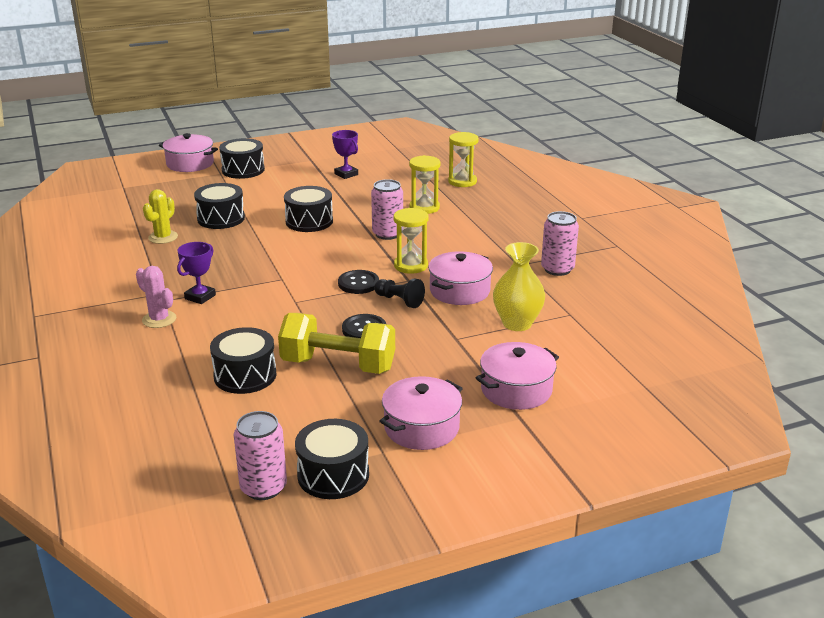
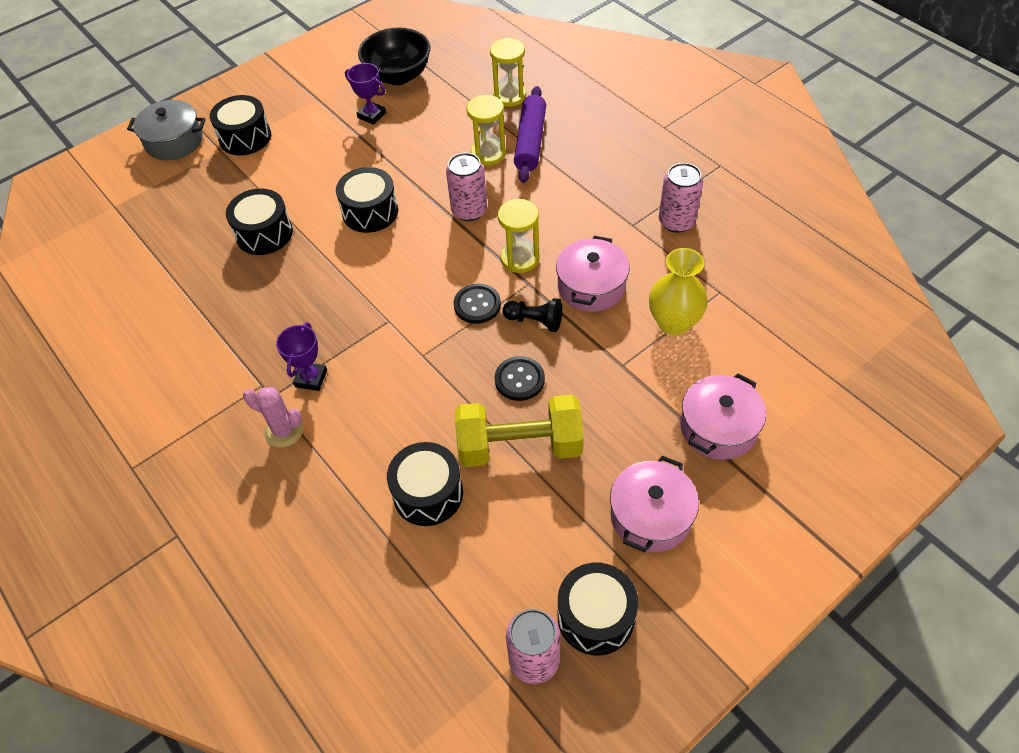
camera: 15 degrees left, 25 degrees up
yellow cactus [143,189,178,244] -> none
pink pot [159,133,218,172] -> grey pot [127,100,206,160]
none -> black bowl [358,28,430,85]
none -> purple rolling pin [514,86,546,183]

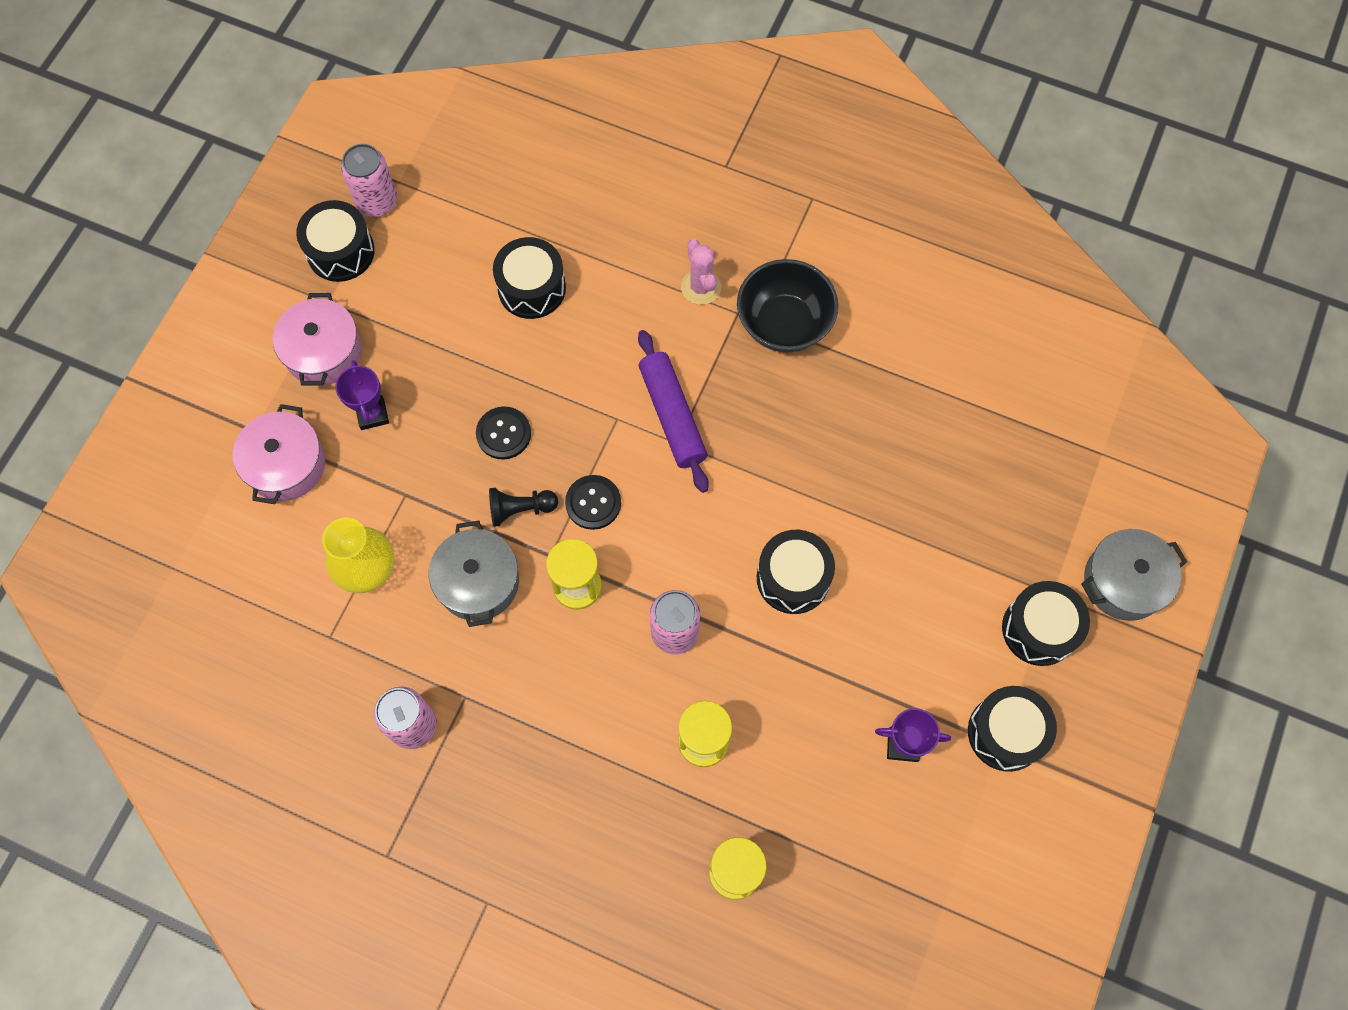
camera: 150 degrees right, 15 degrees up
black drum [226,188,293,255] -> black drum moved to [968,686,1057,772]
pink cactus [243,387,304,448] -> pink cactus turned 75 degrees clockwise [681,239,721,305]
purple trophy [276,322,327,391] -> purple trophy moved to [335,360,389,430]
black bowl [358,28,430,85] -> black bowl moved to [737,259,838,352]
yellow dumbbell [455,395,584,467] -> none
purple rolling pin [514,86,546,183] -> purple rolling pin moved to [638,330,709,493]
pink pot [556,236,630,312] -> grey pot [429,520,519,627]

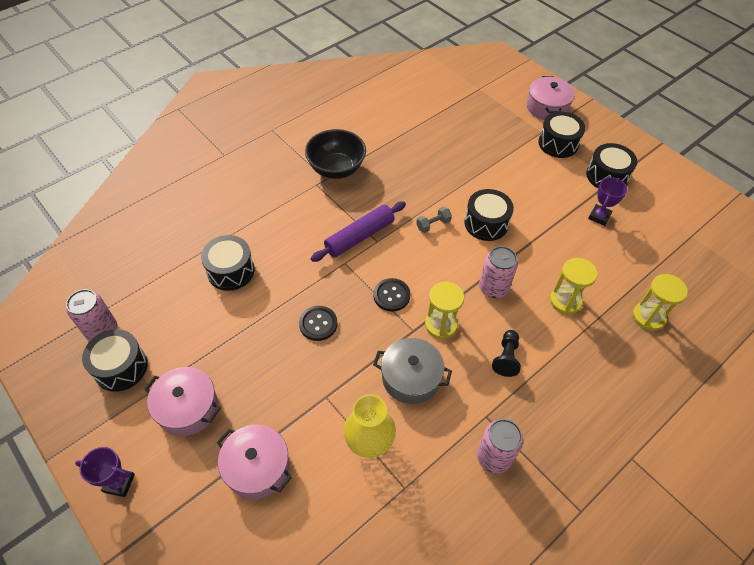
camera: 65 degrees left, 15 degrees down
purple trophy [335,360,389,430] -> purple trophy moved to [75,447,135,497]
black pawn [489,488,558,527] -> black pawn moved to [492,330,521,377]
purple rolling pin [638,330,709,493] -> purple rolling pin turned 45 degrees counterclockwise [311,201,406,262]
pink cactus [681,239,721,305] -> none
grey pot [1081,529,1187,621] -> pink pot [526,76,575,120]
none -> grey dumbbell [416,207,452,233]

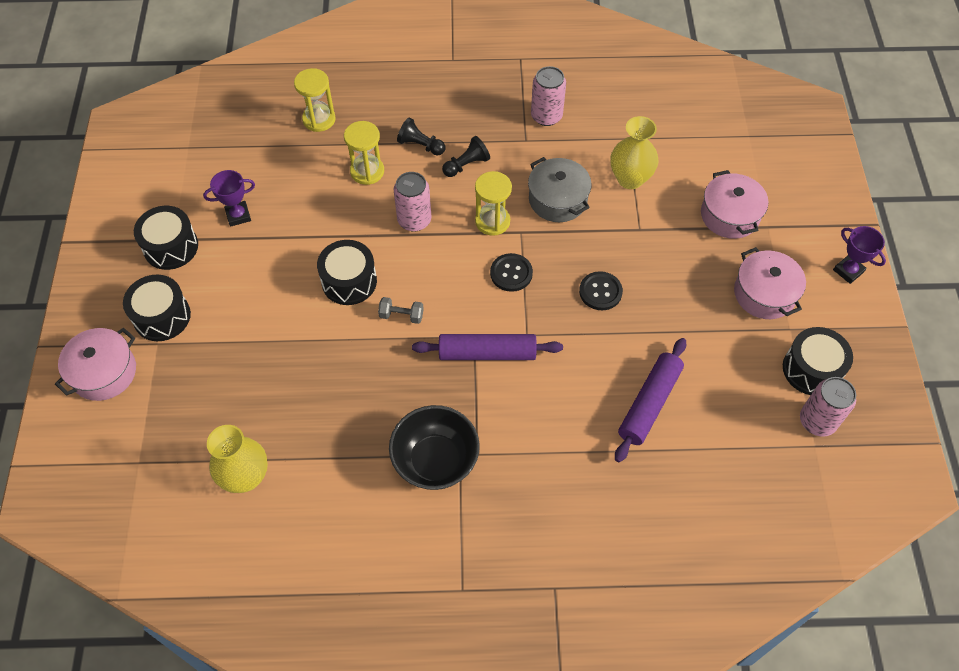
camera: 140 degrees left, 5 degrees up
black drum [201,235,254,291] -> purple rolling pin [615,338,686,462]
none -> yellow vase [207,425,268,493]
none -> black pawn [397,117,446,156]

